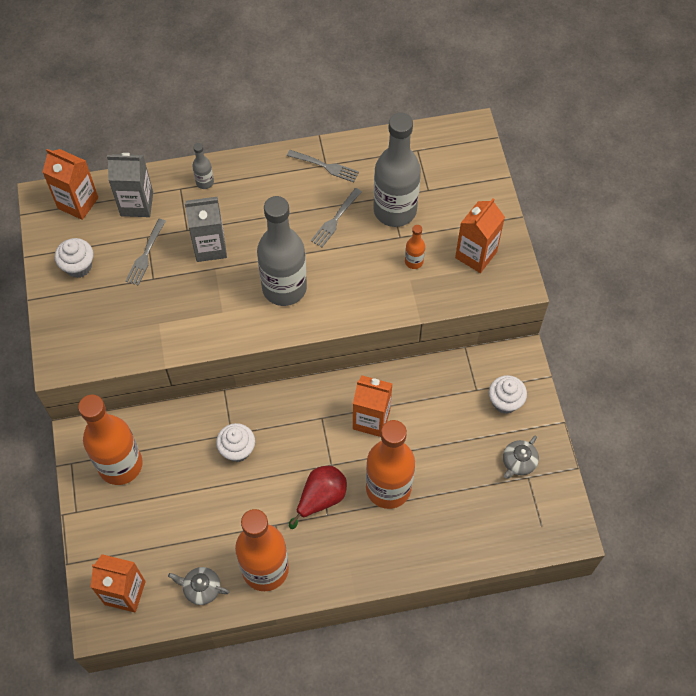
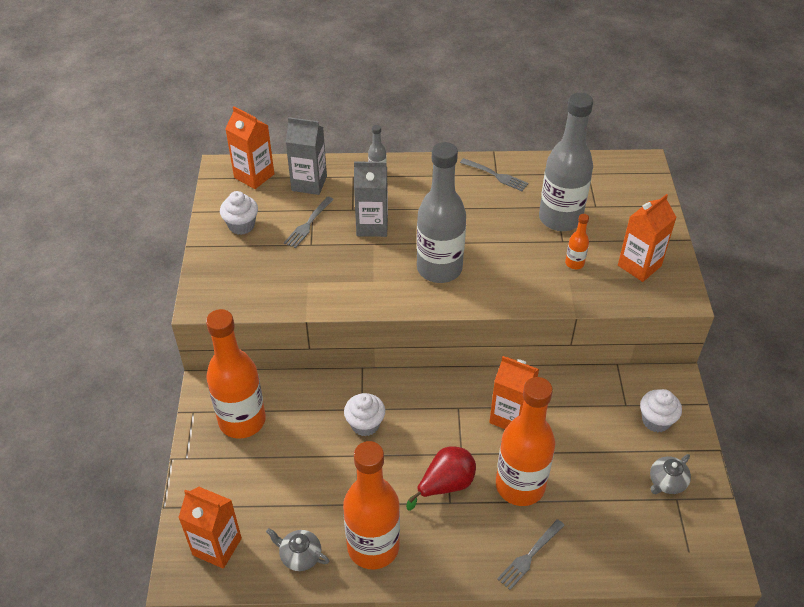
camera: 10 degrees right, 15 degrees down
grey fork [311,188,362,247] -> grey fork moved to [497,519,565,590]

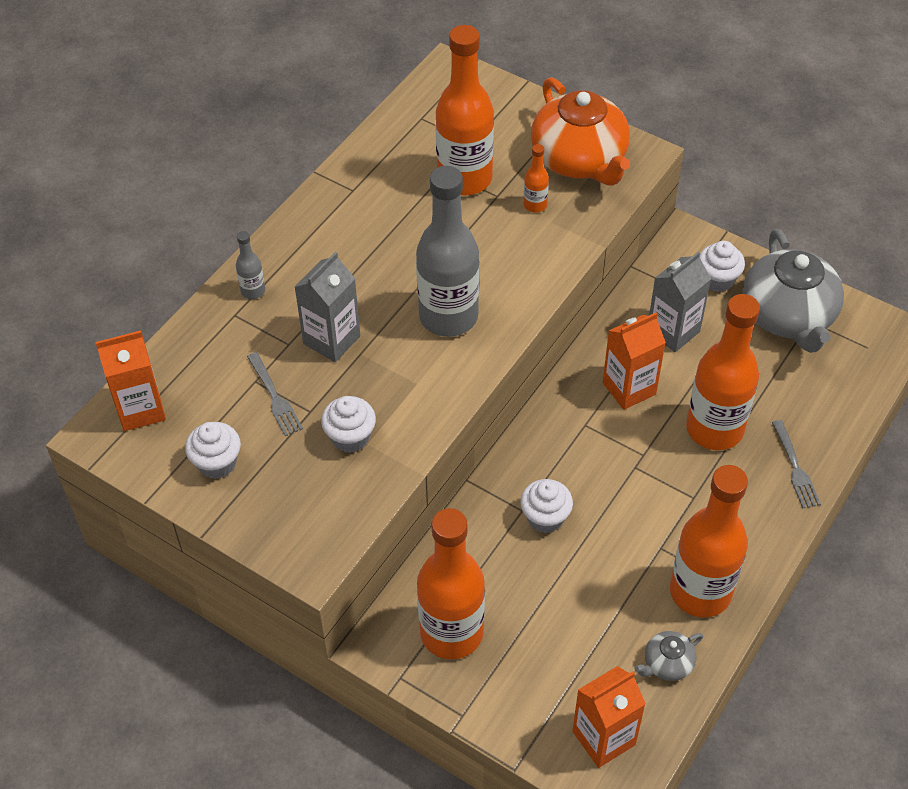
camera: 55 degrees left, 5 degrees up
grey carton [286,117,327,195] -> grey carton moved to [649,252,711,352]
red pear [406,446,476,511] -> none
grey fork [460,158,529,191] -> none
grey bottle [539,93,593,231] -> orange bottle [435,25,494,195]
orange carton [618,194,677,282] -> orange teapot [531,77,630,186]
grey teapot [650,454,691,494] -> grey teapot [743,229,844,353], size x2.26
none -> white cupcake [321,396,376,453]

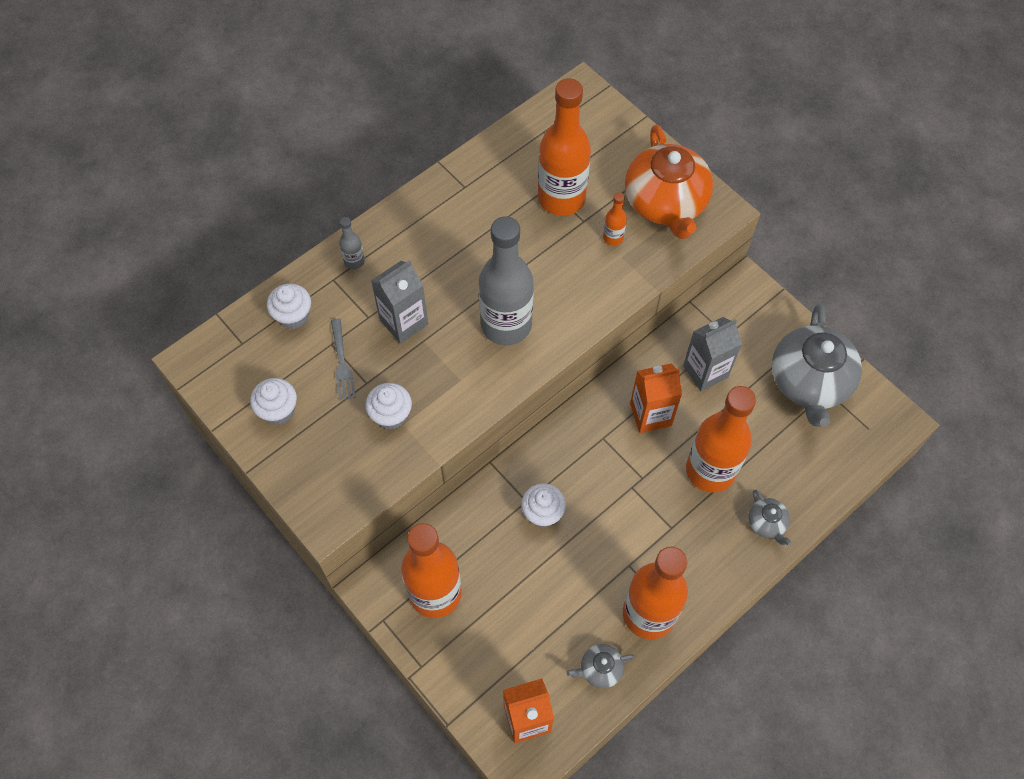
camera: 15 degrees right, 10 degrees up
orange carton [96,330,166,431] -> none
white cupcake [699,241,745,292] -> white cupcake moved to [267,284,311,329]
grey fork [772,420,821,508] -> grey teapot [748,490,792,546]

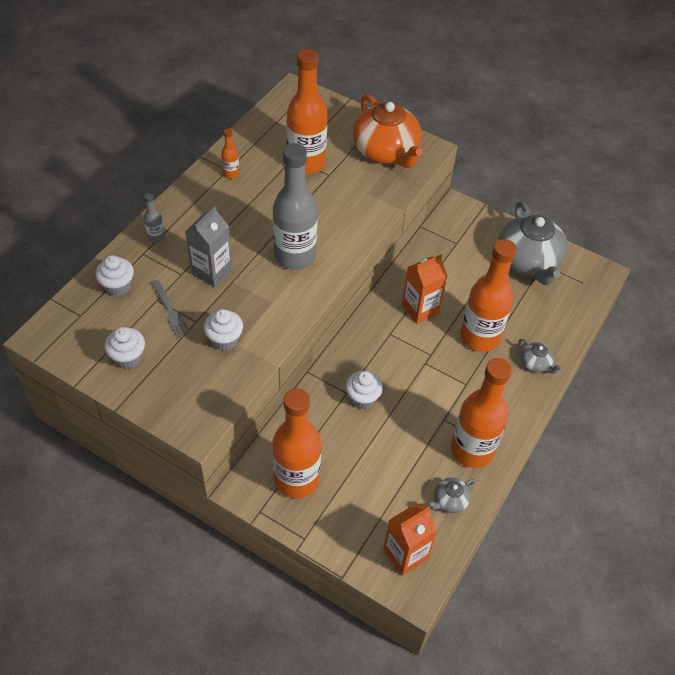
camera: 20 degrees left, 10 degrees down
orange bottle [603,192,627,246] -> orange bottle moved to [221,128,240,178]
grey carton [683,317,742,391] -> none

